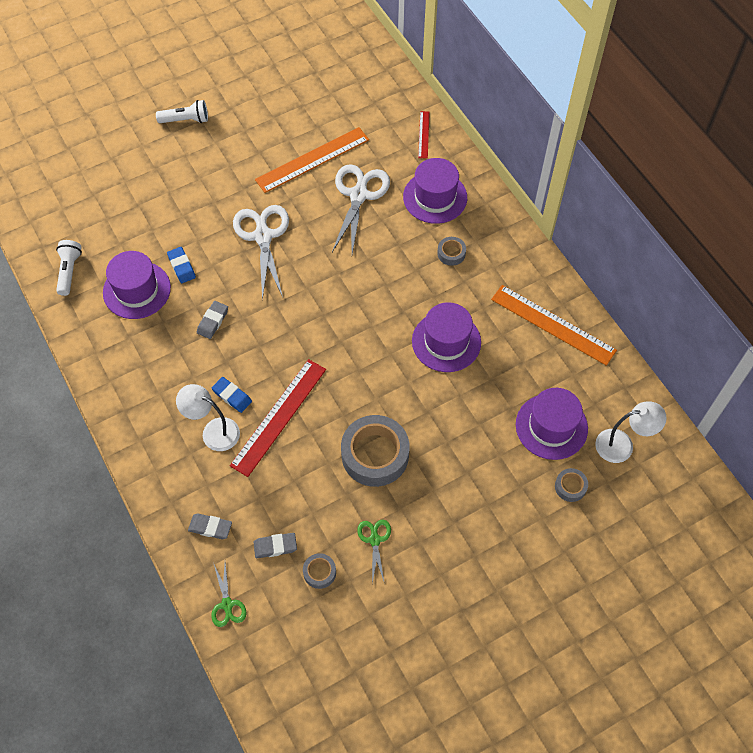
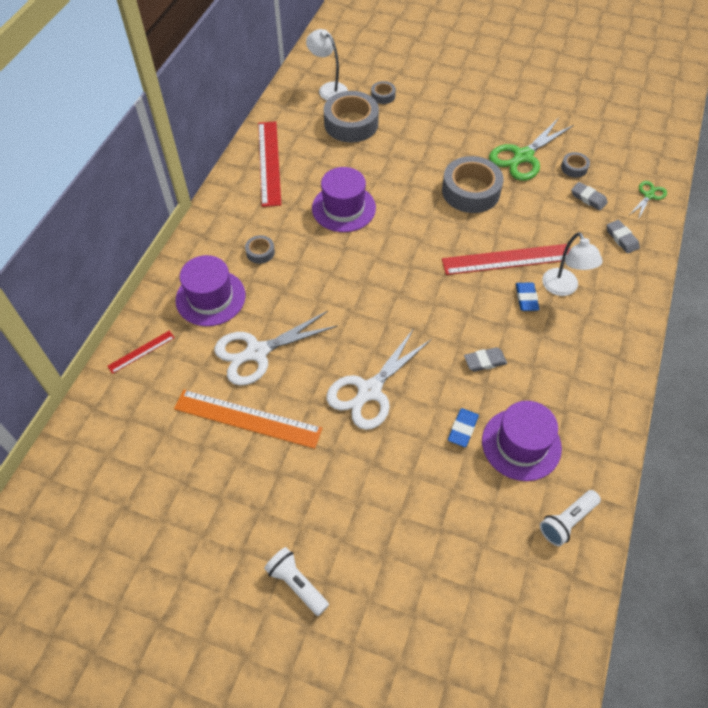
camera: 130 degrees left, 5 degrees down
green scissors [357,520,391,584] -> green scissors [489,118,574,181], size x1.93
orange ruler [491,285,617,366] -> red ruler [258,122,281,207]
purple hat [516,388,588,460] -> grey tape [324,91,379,143]

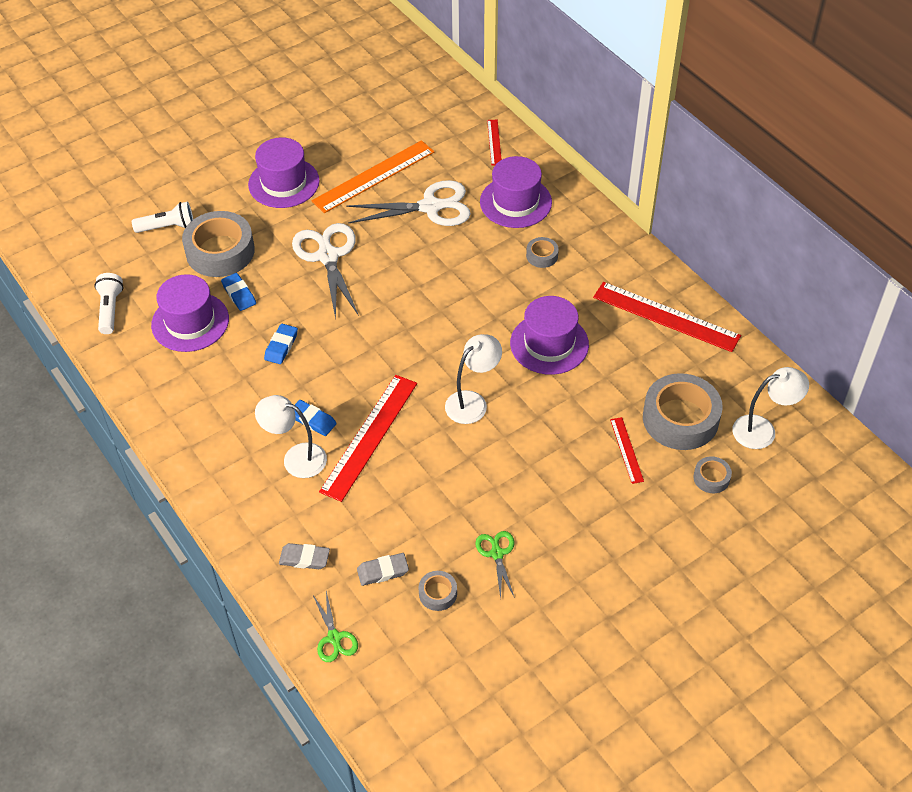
camera: 125 degrees right, 5 degrees down
white scissors [214,311,337,386] -> white scissors turned 75 degrees clockwise [346,180,471,226]
white flashlight [264,547,329,616] -> white flashlight moved to [132,202,194,233]
grey tape [442,156,503,213] -> grey tape moved to [182,211,255,277]
grey eraser [464,347,507,372] -> blue eraser [264,324,298,364]
green scissors [489,118,574,181] -> green scissors [475,531,515,599], size x0.52
none -> purple hat [248,137,320,208]
none -> white lamp [445,334,502,424]
none -> red ruler [610,417,644,484]

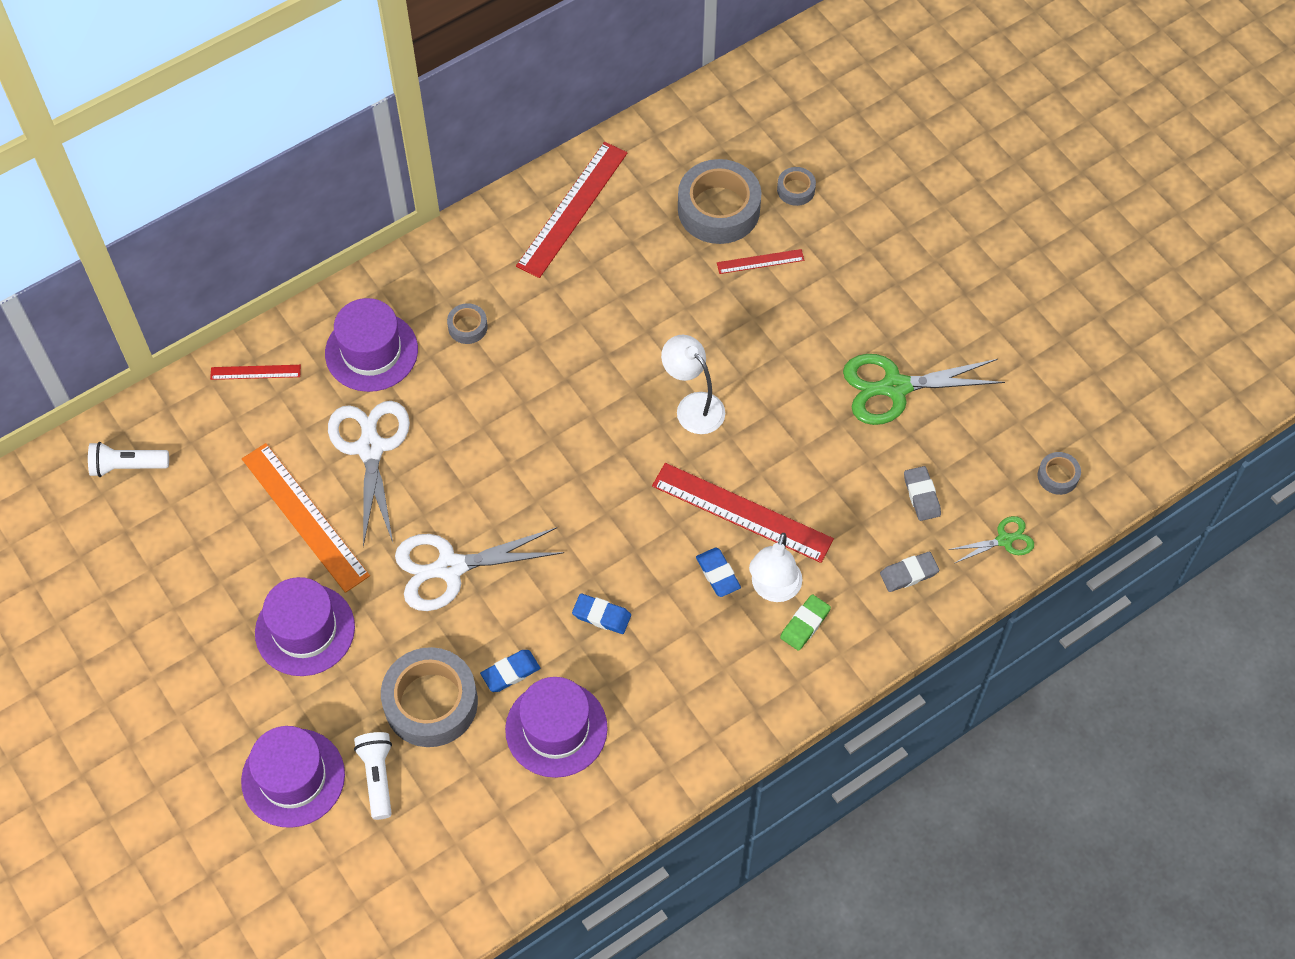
camera: 90 degrees left, 10 degrees up
white flashlight [94,273,124,334] -> white flashlight moved to [88,442,169,477]
grey eraser [279,543,330,569] -> grey eraser turned 60 degrees clockwise [880,551,939,592]
blue eraser [295,400,337,436] -> blue eraser turned 60 degrees counterclockwise [696,548,741,597]
grey tape [418,571,457,611] -> grey tape moved to [1038,452,1081,495]
green scissors [475,531,515,599] -> green scissors [843,354,1005,425], size x1.93
purple hat [510,296,589,375] -> purple hat moved to [241,726,345,828]
white lamp [732,367,809,449] -> none
none -> green eraser [780,594,831,651]

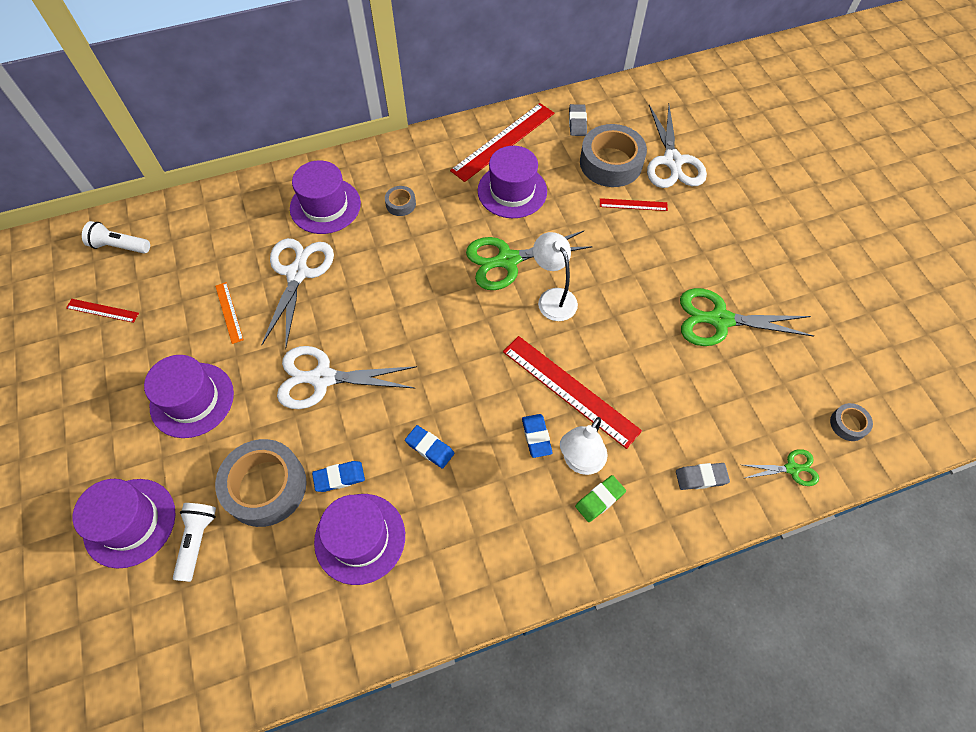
camera: 15 degrees right, 0 degrees up
red ruler [210,365,301,380] -> red ruler moved to [66,299,139,323]
orange ruler [242,443,370,593] -> orange ruler [215,282,244,344], size x0.49
grey tape [777,167,816,206] -> white scissors [647,105,707,188]
grey eraser [904,466,941,521] -> grey eraser moved to [569,104,587,136]
none -> green scissors [466,231,593,290]
none -> purple hat [478,146,547,218]

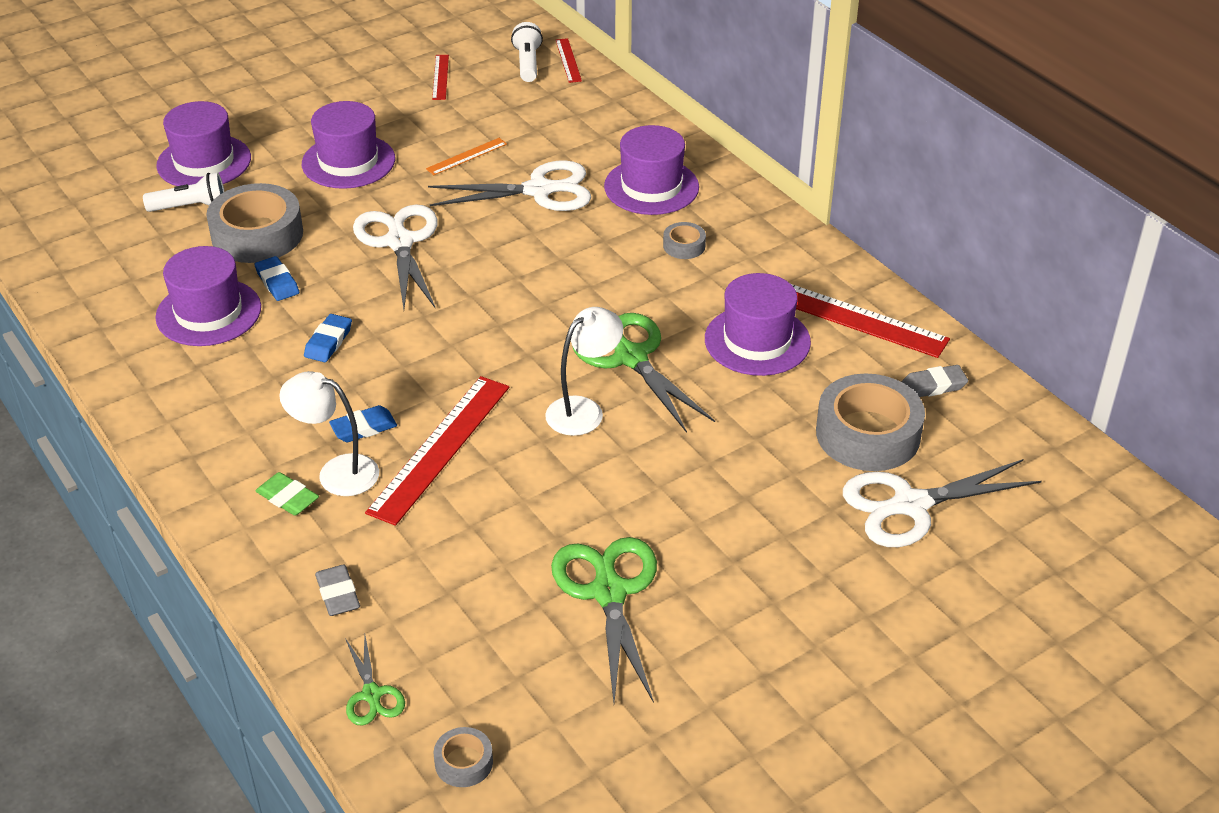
camera: 75 degrees right, 20 degrees down
red ruler [600,198,668,211] -> red ruler moved to [556,38,582,83]

